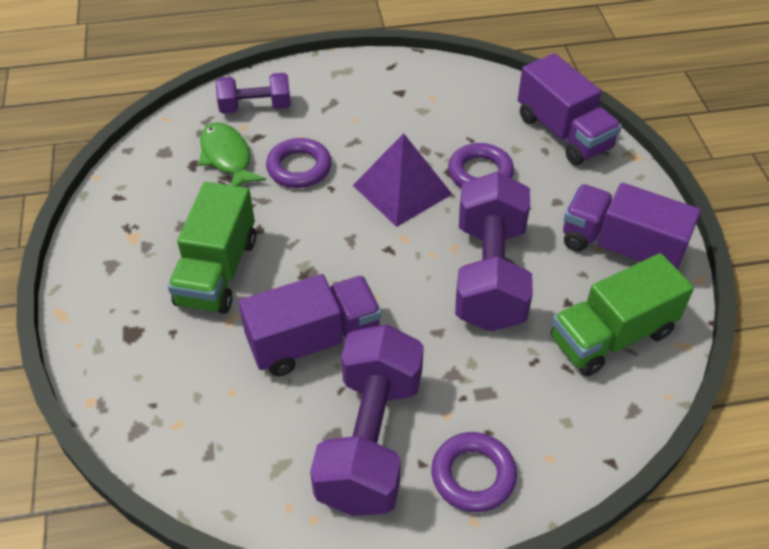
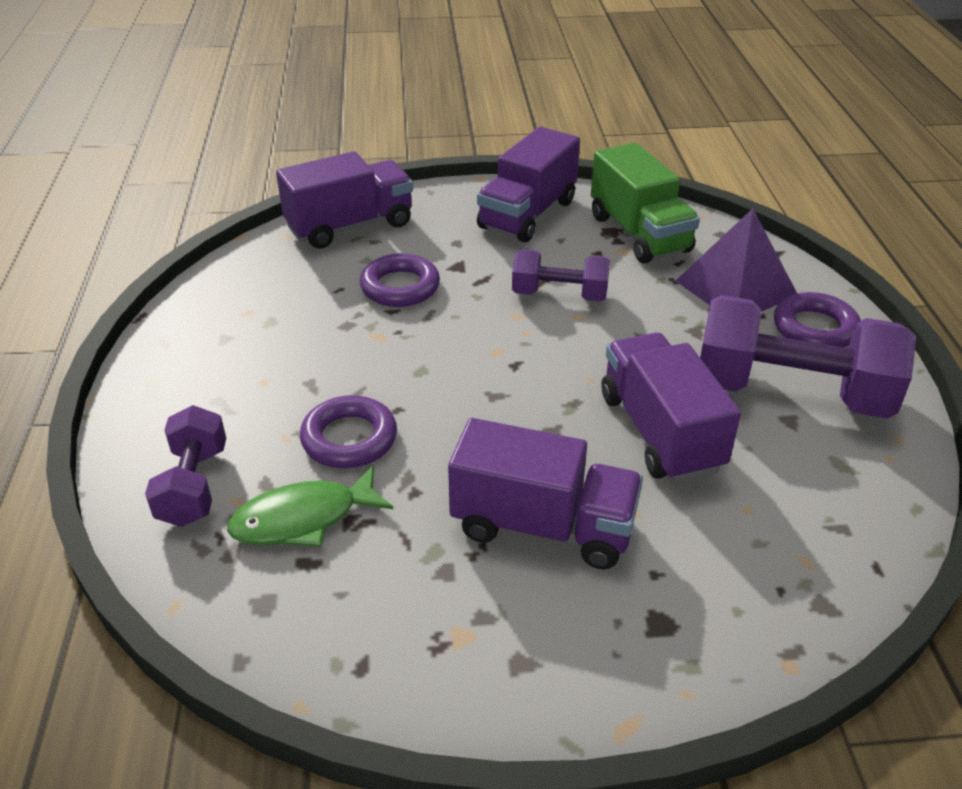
camera: 85 degrees left, 10 degrees down
green truck [168,182,256,314] -> purple truck [448,418,643,569]
purple pyramid [353,133,452,227] -> purple pyramid moved to [676,208,797,311]
purple dumbbell [455,172,533,332] -> purple dumbbell [512,249,610,302], size x0.56

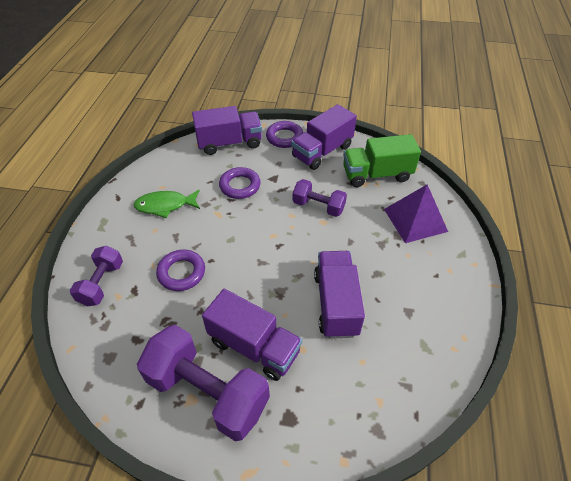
camera: 15 degrees right, 10 degrees up
green fish [227,465,393,547] -> green fish moved to [133,190,200,218]
green truck [591,143,700,263] -> green truck turned 90 degrees clockwise [343,134,421,187]
purple dumbbell [700,295,916,419] -> purple dumbbell moved to [137,325,270,441]
purple ring [774,292,861,347] -> purple ring moved to [266,121,303,148]

